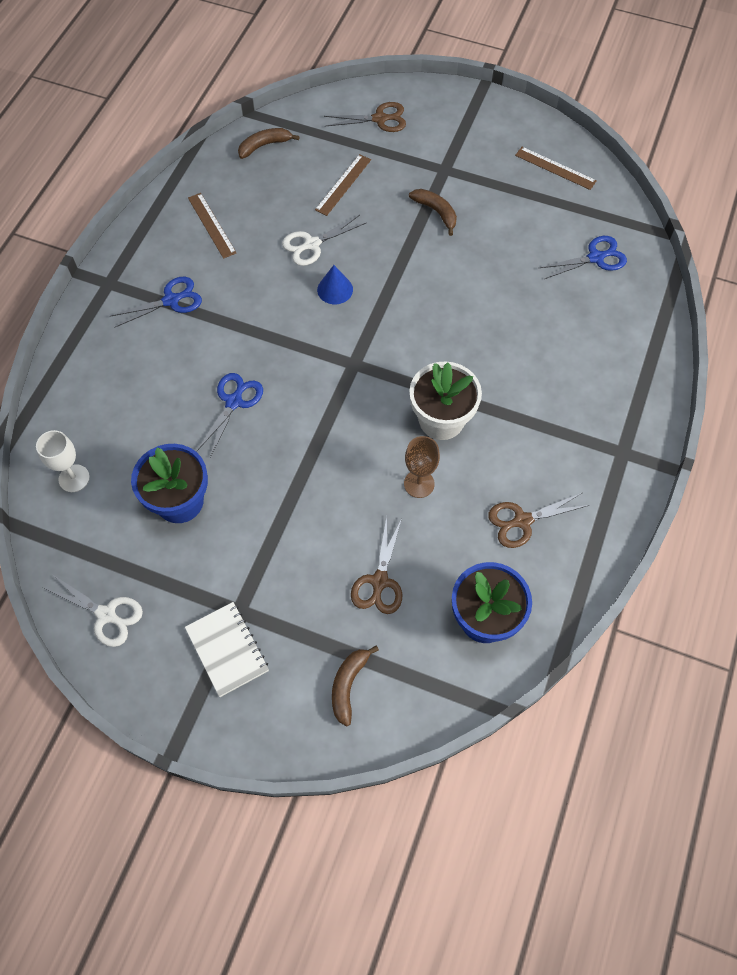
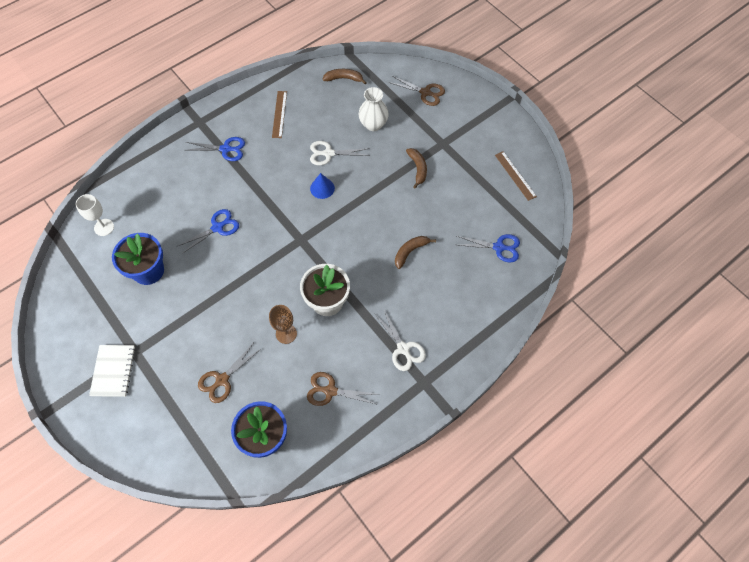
camera: 30 degrees right, 0 degrees up
white scissors [43,575,143,647] -> white scissors moved to [374,310,426,371]
brown ruler [315,154,371,216] -> white vase [358,87,389,131]
brown banana [332,645,379,726] -> brown banana moved to [395,236,436,269]

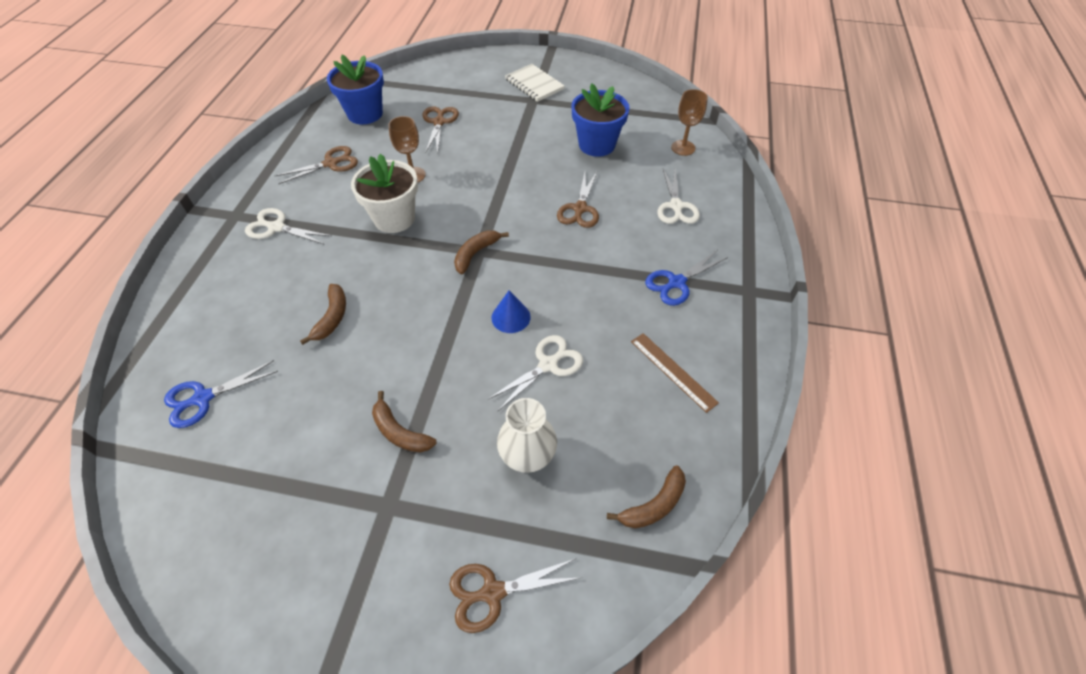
camera: 140 degrees right, 10 degrees down
white goblet [76,194,114,236] -> brown goblet [671,89,708,156]
blue scissors [178,209,239,254] -> brown scissors [557,172,599,228]
brown ruler [495,151,537,201] -> none
none -> brown banana [454,230,509,274]
none -> white scissors [657,169,700,224]

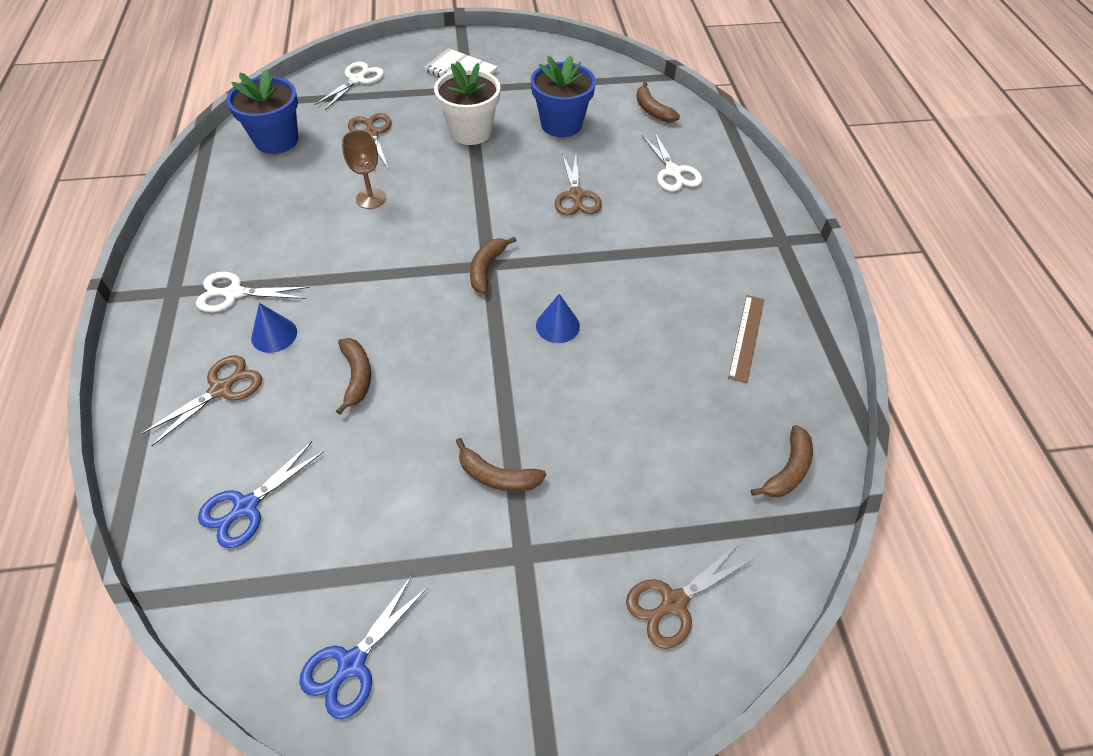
camera: 20 degrees left, 0 degrees up
brown scissors [275,146,358,184] -> brown scissors moved to [141,355,262,446]
white flower pot [351,154,418,233] -> white flower pot moved to [434,61,501,145]
white scissors [487,335,583,411] -> white scissors moved to [314,62,384,110]
white vase [497,398,557,473] -> none
brown ruler [631,333,719,413] -> brown ruler turned 75 degrees clockwise [728,295,764,383]
blue scissors [645,251,728,306] -> blue scissors moved to [299,576,428,719]
brown goblet [671,89,708,156] -> brown banana [636,82,680,122]
none -> blue cone [251,303,297,353]

